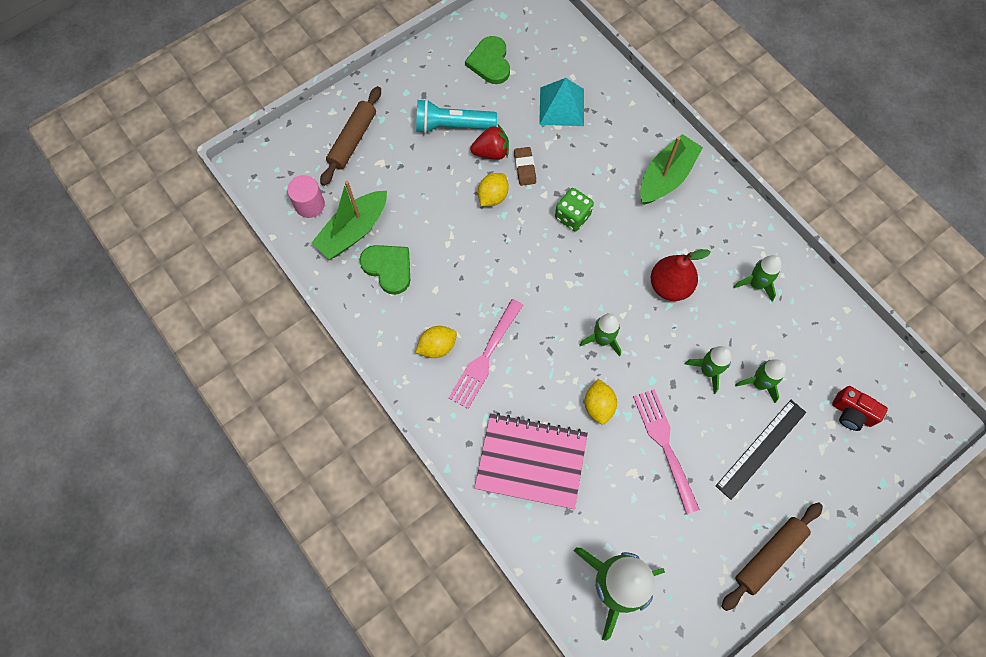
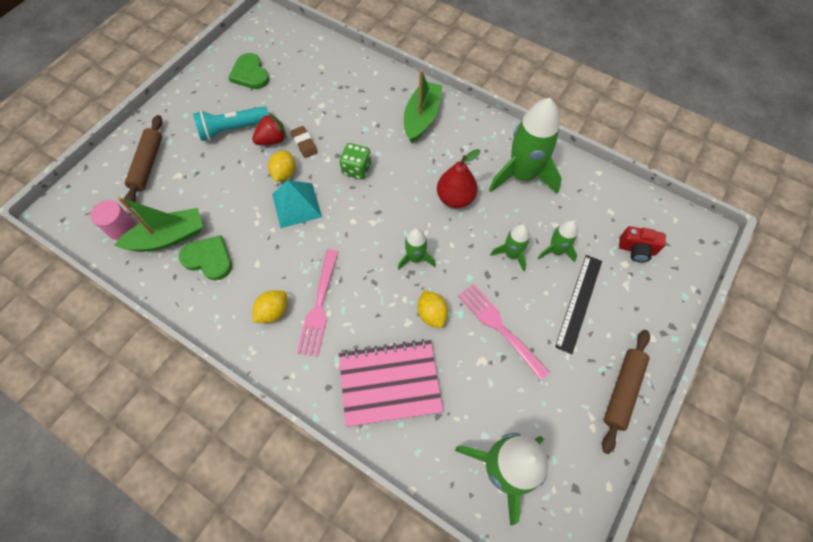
camera: 20 degrees left, 5 degrees down
green boat [312,181,387,259] -> green boat turned 135 degrees counterclockwise [114,197,203,252]
turquoise pyramid [539,78,584,126] -> turquoise pyramid moved to [272,180,322,228]
green rocket [733,255,782,301] -> green rocket [489,98,562,194], size x1.97

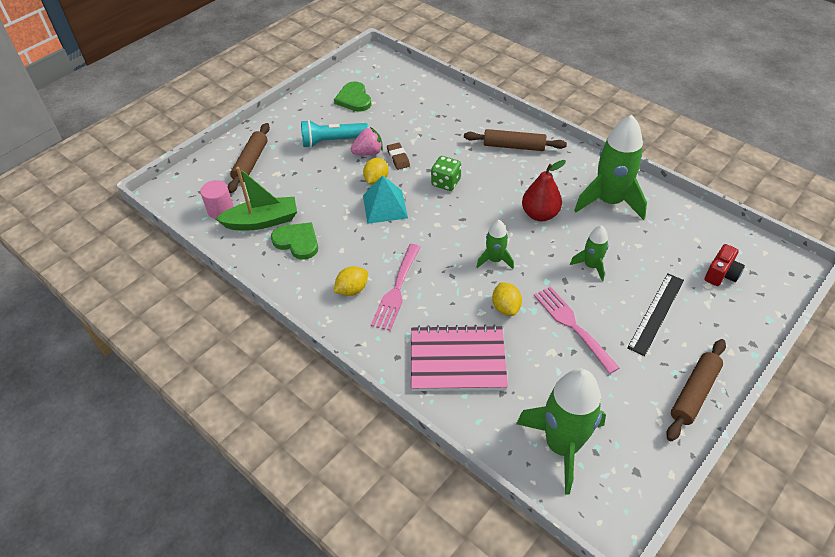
camera: 10 degrees right, 15 degrees down
red strawberry [252,113,287,145] -> pink strawberry [351,127,383,155]
green boat [404,69,442,143] -> brown rolling pin [464,129,567,151]
green rocket [538,220,578,262] -> none
red camera [619,226,666,262] -> red camera turned 75 degrees counterclockwise [705,244,745,286]

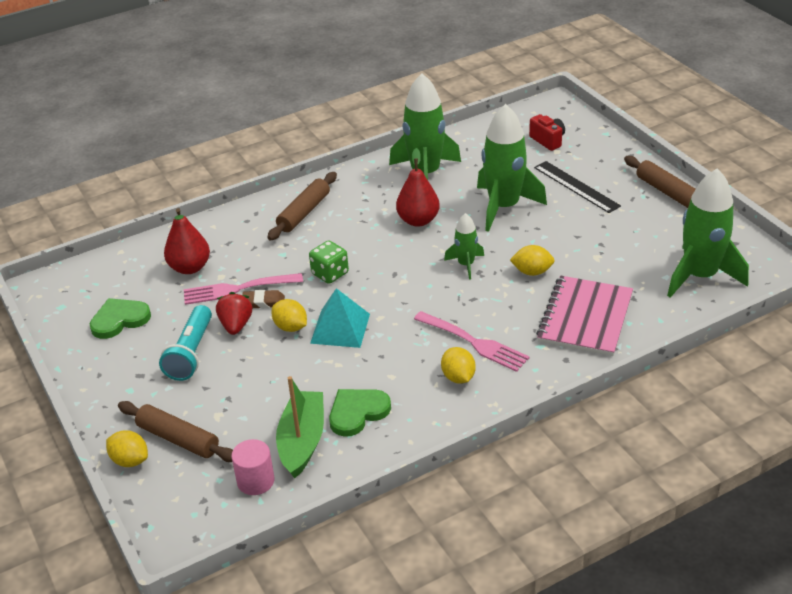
camera: 70 degrees left, 10 degrees down
green heart [334,81,372,112] -> green heart turned 150 degrees clockwise [90,298,151,339]
pink strawberry [351,127,383,155] -> red strawberry [216,292,252,335]
pink fork [534,286,619,374] -> pink fork moved to [184,273,303,305]
green rocket [570,225,608,281] -> green rocket [477,104,547,232], size x1.97
none -> yellow lemon [106,430,148,467]
none -> red pear [164,208,210,274]

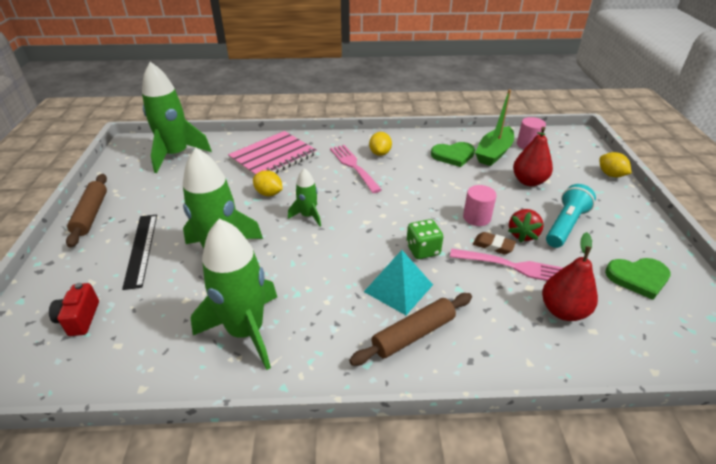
camera: 155 degrees left, 0 degrees up
brown rolling pin [118,401,233,462] -> none
yellow lemon [271,299,307,332] -> pink cylinder [463,185,497,226]
turquoise pyramid [310,288,370,348] -> turquoise pyramid moved to [364,250,433,315]
red pear [396,148,440,227] -> red pear moved to [513,127,553,186]

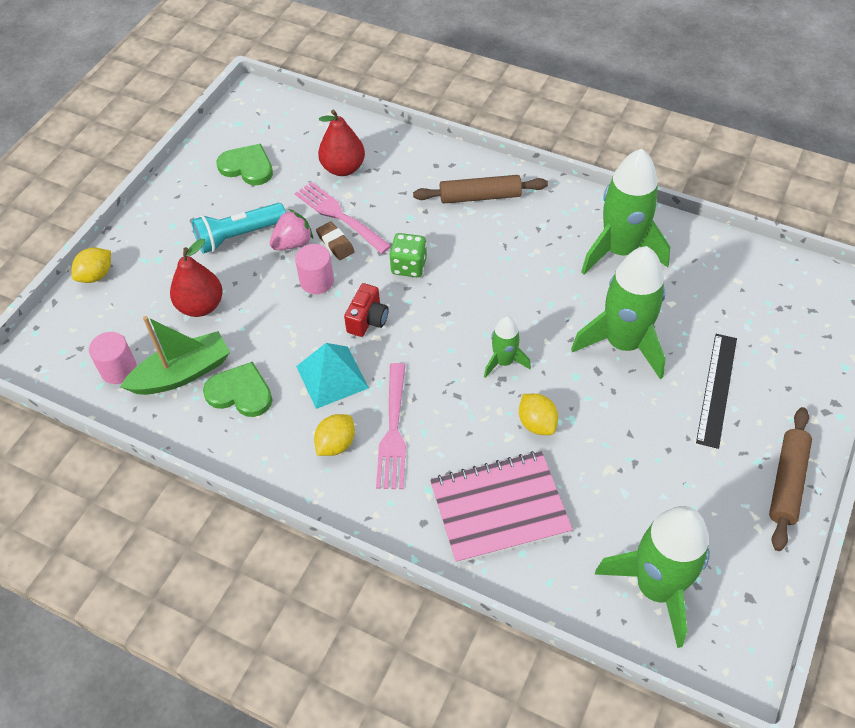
camera: 150 degrees left, 15 degrees up
red camera [49,283,99,336] -> red camera moved to [344,283,388,337]
turquoise pyramid [364,250,433,315] -> turquoise pyramid moved to [296,343,369,409]
red strawberry [508,209,544,243] -> pink strawberry [270,209,313,250]
yellow lemon [599,152,632,177] -> yellow lemon turned 45 degrees clockwise [71,248,111,283]

